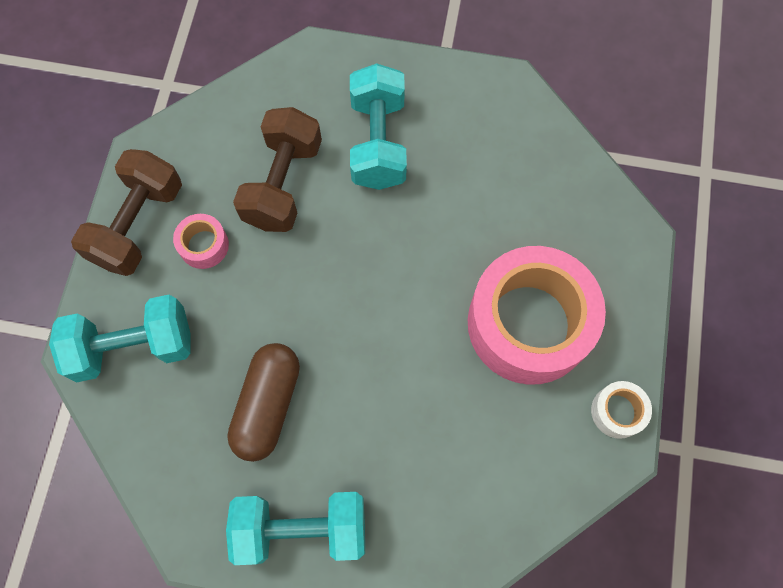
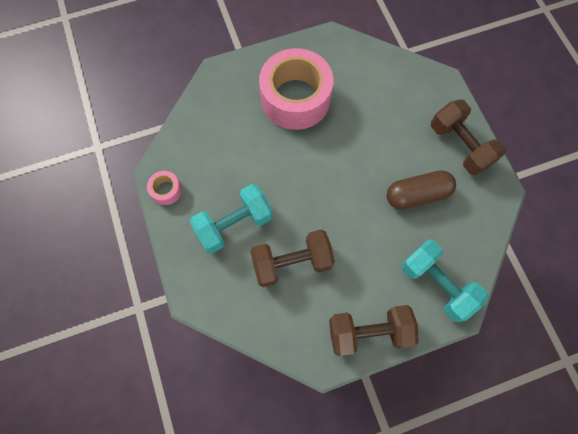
camera: 120 degrees left, 0 degrees up
pink tape [173,214,229,269] -> pink tape moved to [147,171,182,205]
turquoise dumbbell [226,492,365,565] -> brown dumbbell [431,99,506,175]
white tape [591,381,652,439] -> none

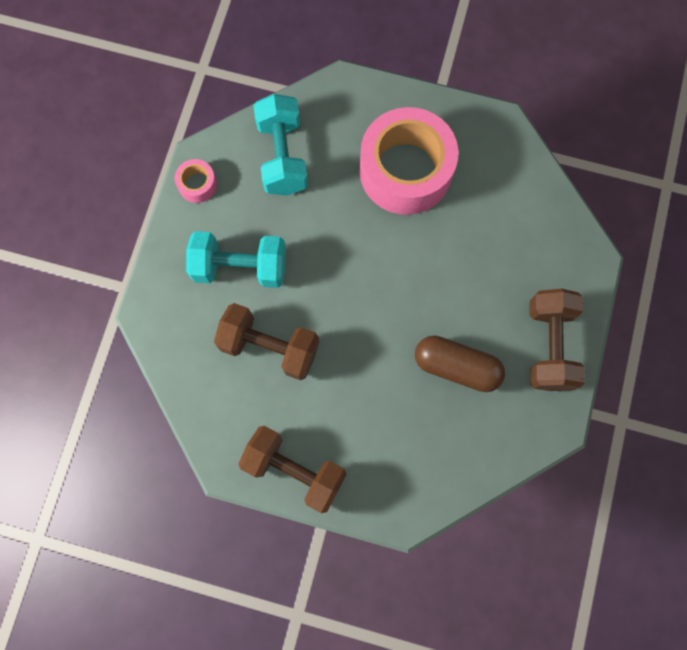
camera: 35 degrees right, 5 degrees up
turquoise dumbbell [402,240,488,322] -> turquoise dumbbell moved to [254,94,308,196]

